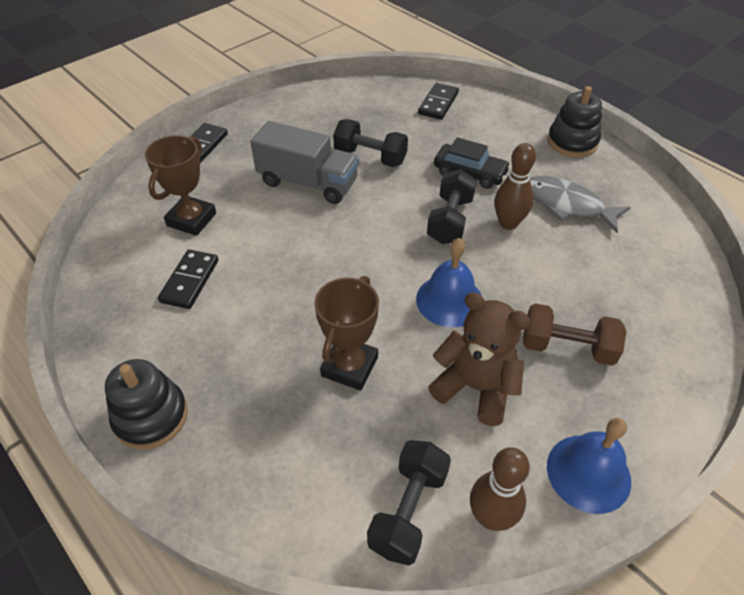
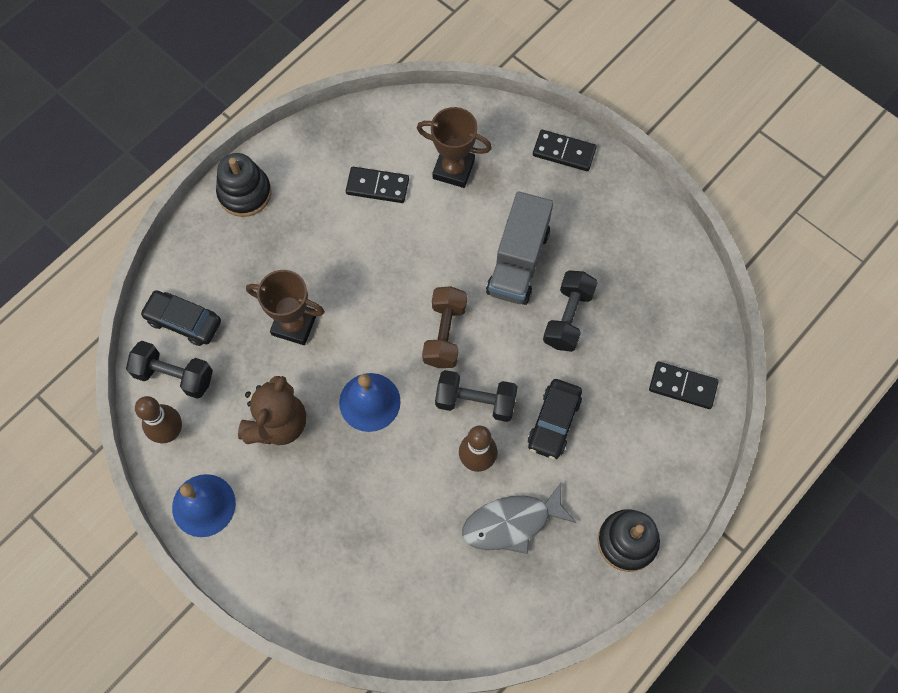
camera: 85 degrees right, 20 degrees up
brown dumbbell [523,303,626,366] -> brown dumbbell moved to [422,286,467,368]
grey fish [530,176,631,233] -> grey fish turned 135 degrees counterclockwise [462,483,576,554]
none -> black car [140,290,221,346]

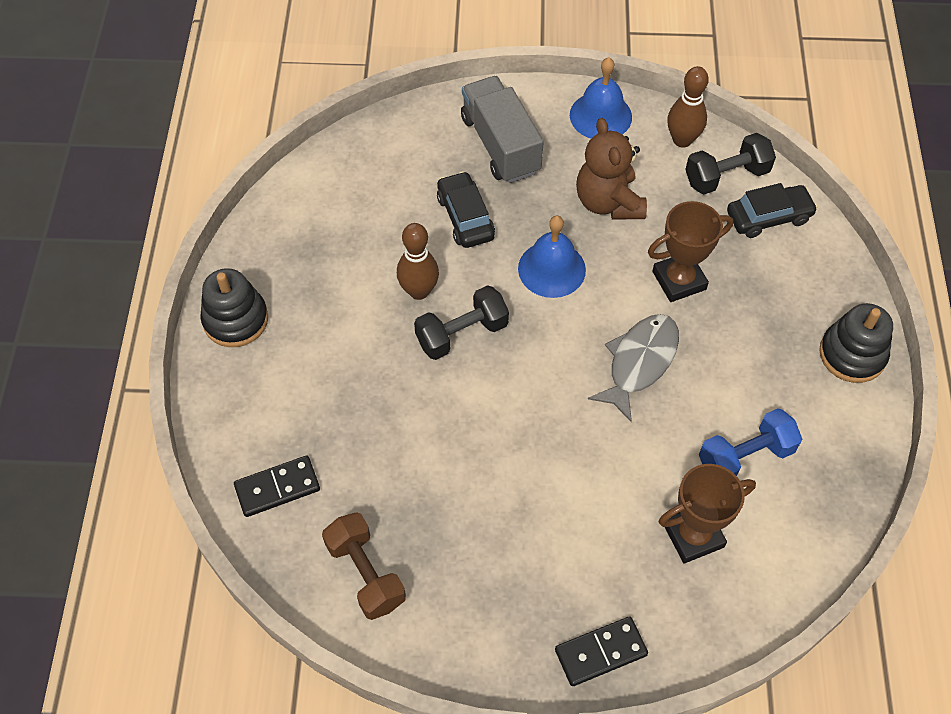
camera: 140 degrees right, 10 degrees down
black domino [346,167,409,203] -> blue dumbbell [699,408,802,476]
brown dumbbell [422,286,467,368] -> brown dumbbell moved to [322,512,406,620]
grey fish [462,483,576,554] -> grey fish moved to [588,314,679,422]
grey truck [486,191,553,305] -> grey truck moved to [461,76,544,183]
black car [528,379,582,460] -> black car moved to [437,171,495,248]
black dumbbell [543,270,598,352] -> none

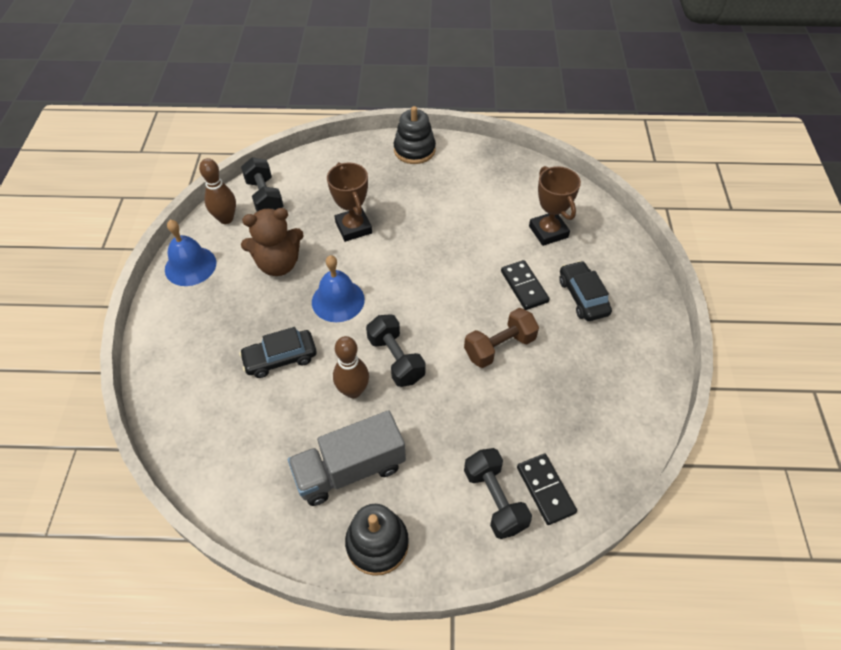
camera: 90 degrees left, 5 degrees down
brown dumbbell [322,512,406,620] -> brown dumbbell moved to [464,308,539,368]
grey truck [461,76,544,183] -> grey truck moved to [288,410,406,506]
black domino [555,616,648,686] -> black domino moved to [501,260,550,310]
grey fish [588,314,679,422] -> none
blue dumbbell [699,408,802,476] -> none
black car [727,183,818,238] -> black car moved to [559,261,612,321]
none -> black dumbbell [464,448,532,539]

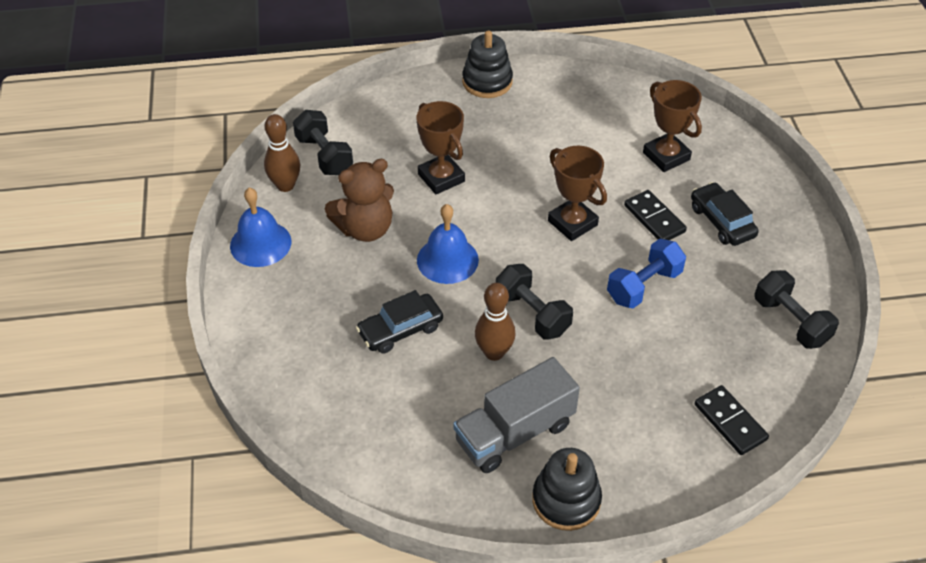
camera: 10 degrees left, 5 degrees down
brown dumbbell [464,308,539,368] -> blue dumbbell [607,239,686,308]
black dumbbell [464,448,532,539] -> black dumbbell moved to [755,270,839,349]
none -> brown trophy [548,146,607,241]

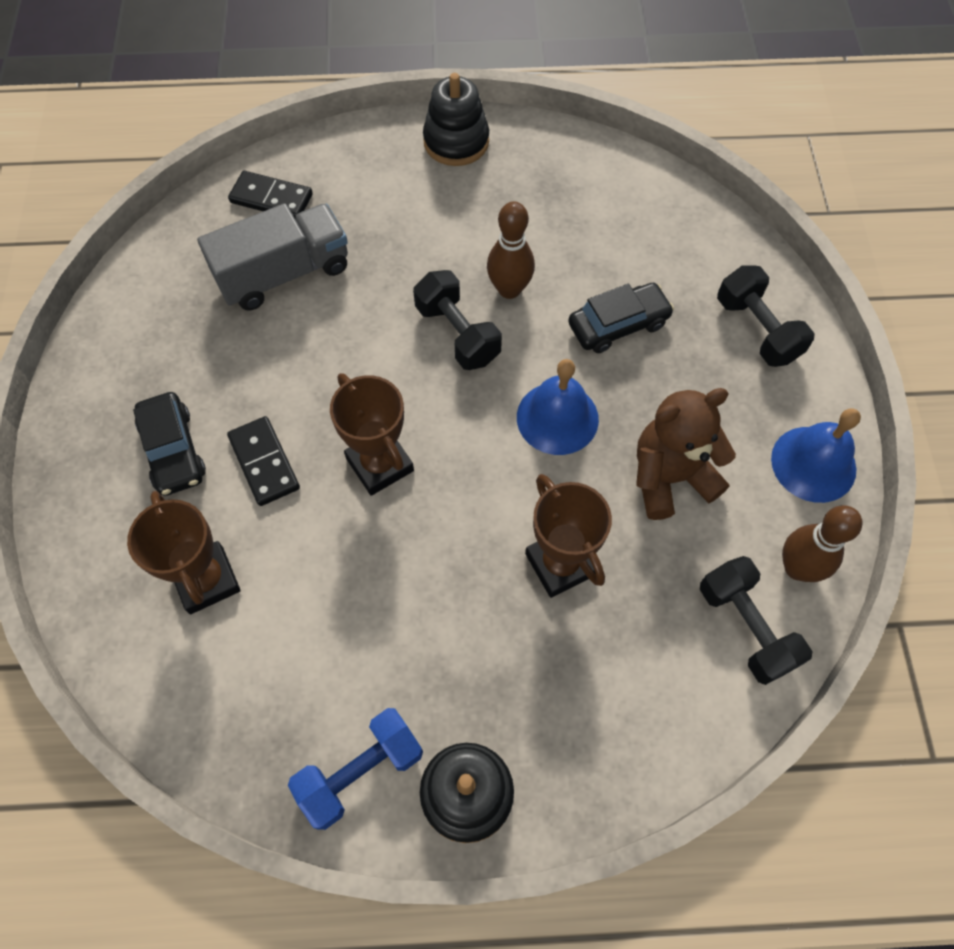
camera: 175 degrees left, 15 degrees up
grey truck [453,357,580,473] -> grey truck moved to [197,203,348,310]
blue dumbbell [607,239,686,308] -> blue dumbbell moved to [288,708,423,830]
black domino [695,385,769,455] -> black domino turned 45 degrees counterclockwise [228,171,313,220]
black dumbbell [755,270,839,349] -> black dumbbell moved to [717,265,815,367]

